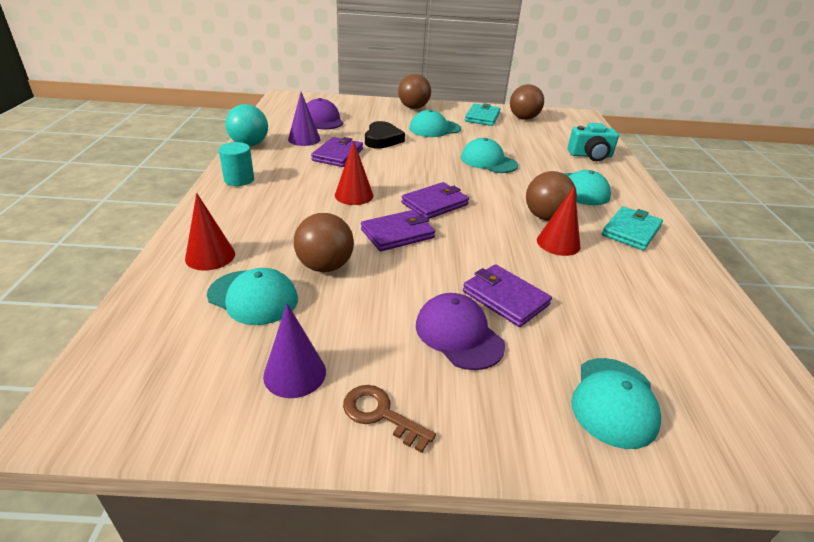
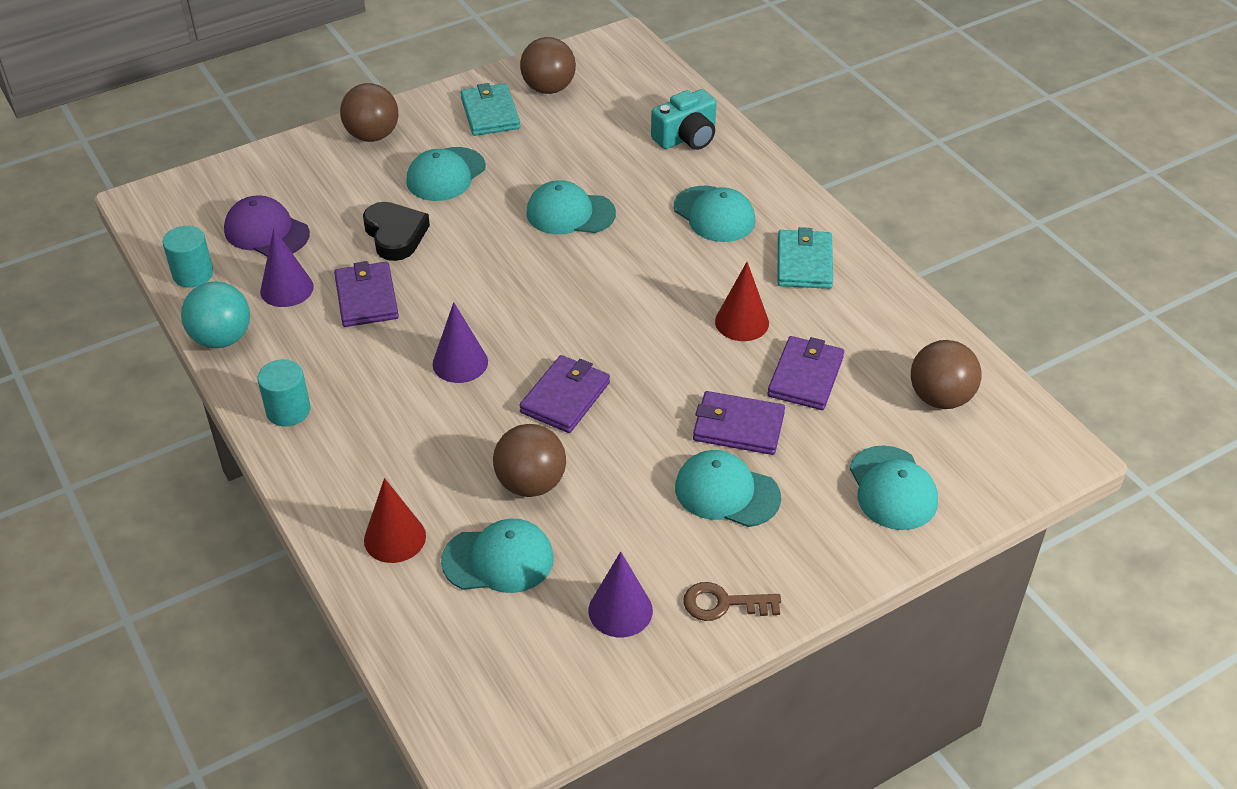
camera: 30 degrees left, 10 degrees up
red cone [335,140,373,205] -> purple cone [433,302,488,383]
purple wallet [401,182,469,219] -> purple wallet moved to [768,336,844,410]
purple cap [416,293,505,370] -> turquoise cap [675,450,781,527]
brown ball [526,171,577,221] -> brown ball moved to [911,340,982,409]
none -> turquoise cylinder [163,226,214,287]

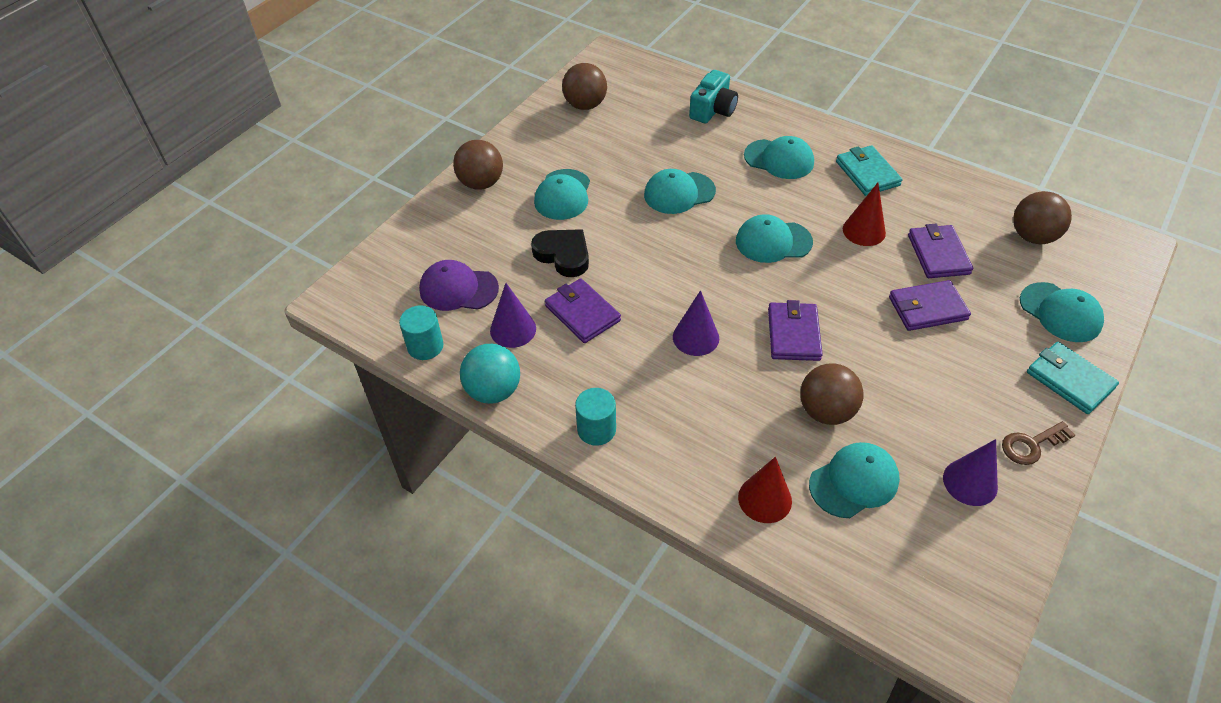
camera: 25 degrees left, 5 degrees up
turquoise wallet [460,83,520,136] -> turquoise wallet moved to [1027,342,1119,414]
turquoise cap [675,450,781,527] -> turquoise cap moved to [736,214,813,263]

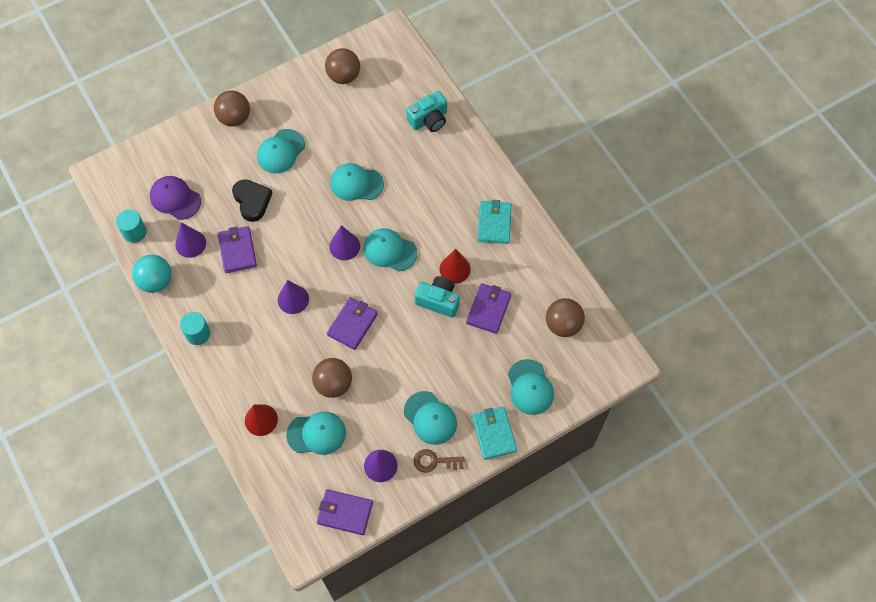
camera: 25 degrees right, 15 degrees up
turquoise cap [744,136,814,179] -> turquoise cap moved to [404,391,457,445]
purple wallet [889,280,971,331] -> purple wallet moved to [317,489,373,535]
none -> purple cone [329,225,360,260]
none -> turquoise camera [415,276,460,318]

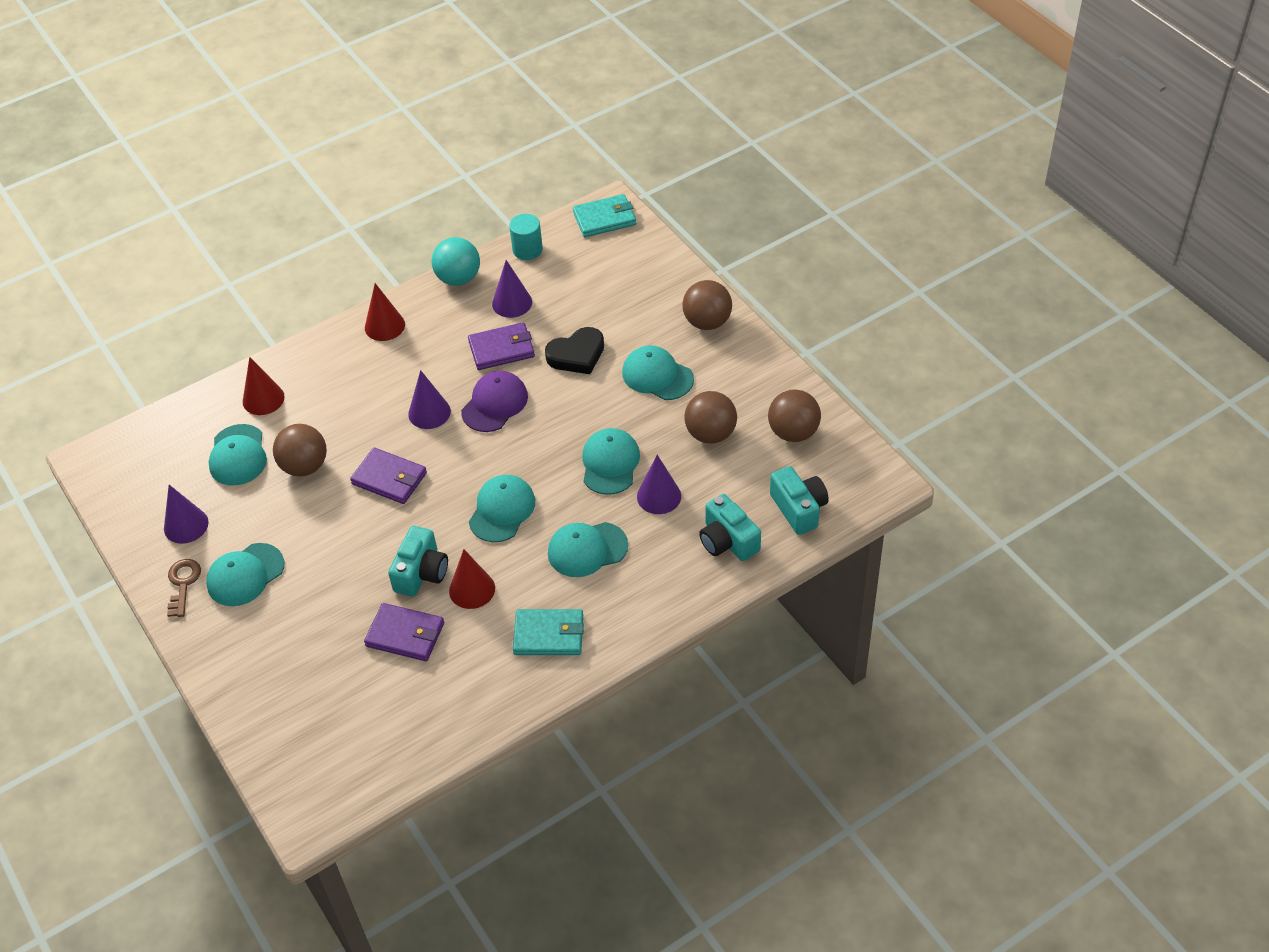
camera: 90 degrees right, 15 degrees down
purple cap [150,176,201,220] -> purple cap moved to [461,371,528,432]
turquoise cylinder [180,312,210,345] -> red cone [365,283,405,341]
purple wallet [317,489,373,535] -> none
purple cone [329,225,360,260] -> purple cone moved to [637,455,681,514]
turquoise wallet [472,407,517,460] -> turquoise wallet moved to [573,194,636,237]
turquoise cap [508,359,554,415] -> turquoise cap moved to [548,522,628,577]
brown ball [546,298,585,337] -> brown ball moved to [684,391,737,444]
none -> turquoise camera [770,466,829,535]

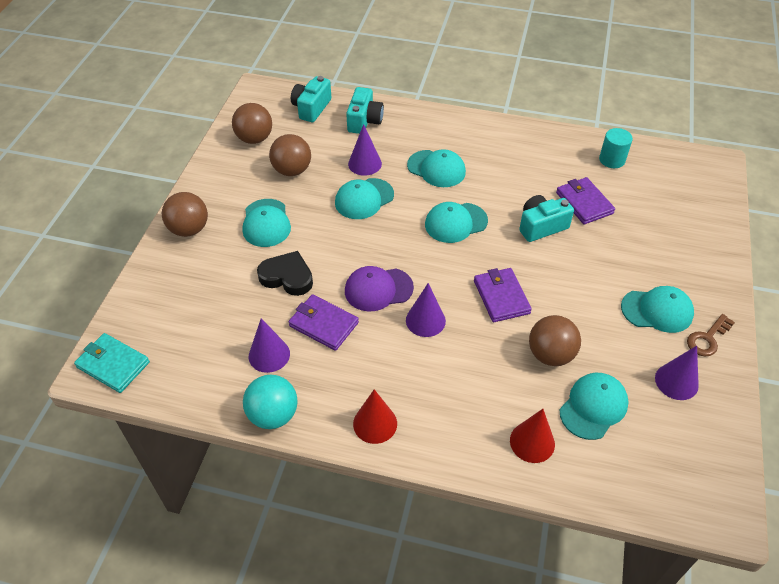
camera: 135 degrees left, 0 degrees up
red cone [449,549,495,609] -> none
turquoise cylinder [509,214,543,260] -> turquoise cylinder moved to [599,128,633,168]
turquoise wallet [513,609,584,655] -> none

